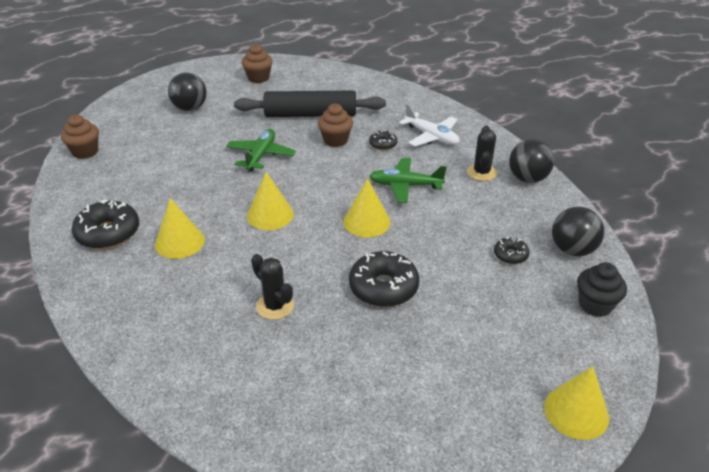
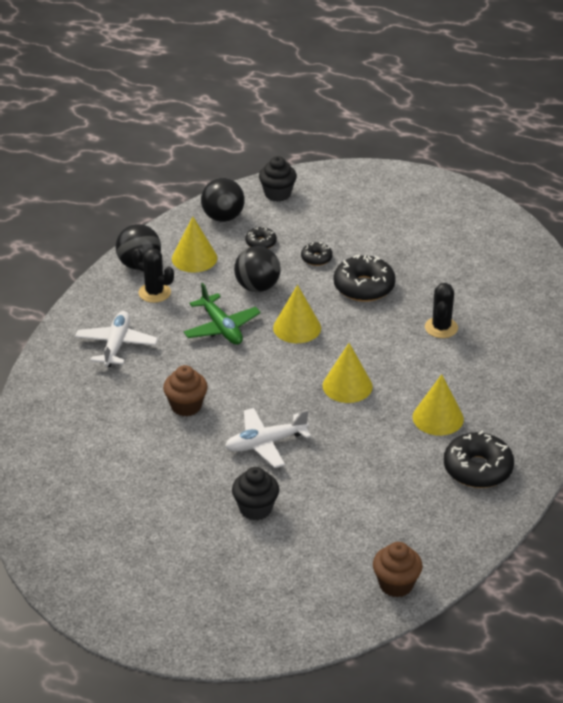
camera: 125 degrees left, 0 degrees up
black ball [168,73,207,111] -> black ball moved to [234,246,280,292]
green plane [226,129,296,172] -> white plane [225,408,311,468]
black rolling pin [234,90,386,117] -> none
brown cupcake [242,44,273,83] -> none
black donut [369,130,397,150] -> black donut moved to [301,242,333,266]
black cactus [467,126,497,181] -> black cactus turned 60 degrees clockwise [132,248,174,303]
yellow cone [544,366,609,440] -> yellow cone moved to [172,216,217,273]
none -> black cupcake [232,467,279,520]

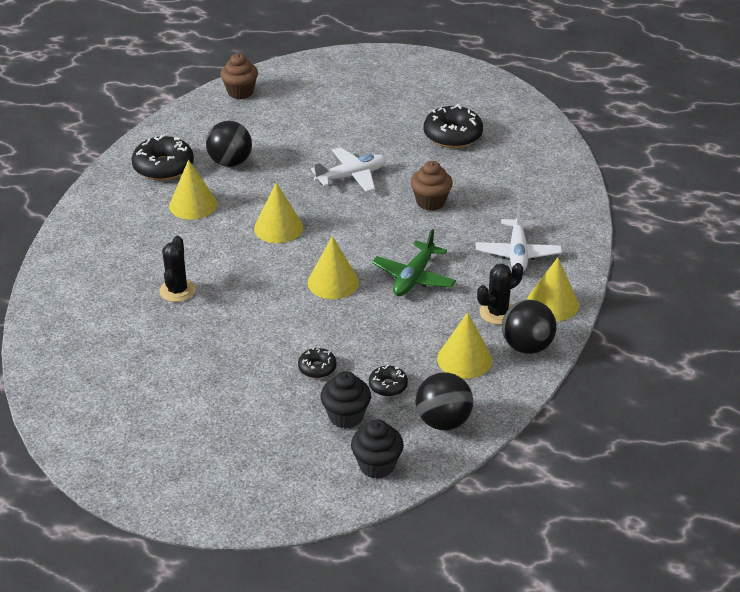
camera: 175 degrees right, 0 degrees up
black cactus [132,248,174,303] -> black cactus turned 60 degrees counterclockwise [477,263,523,325]
green plane [183,283,261,345] -> green plane turned 120 degrees counterclockwise [372,229,456,296]
black cupcake [232,467,279,520] -> black cupcake moved to [321,371,371,429]
black ball [234,246,280,292] -> black ball moved to [206,121,252,167]
black donut [334,255,396,302] -> black donut moved to [424,104,483,148]
none -> yellow cone [527,257,579,321]

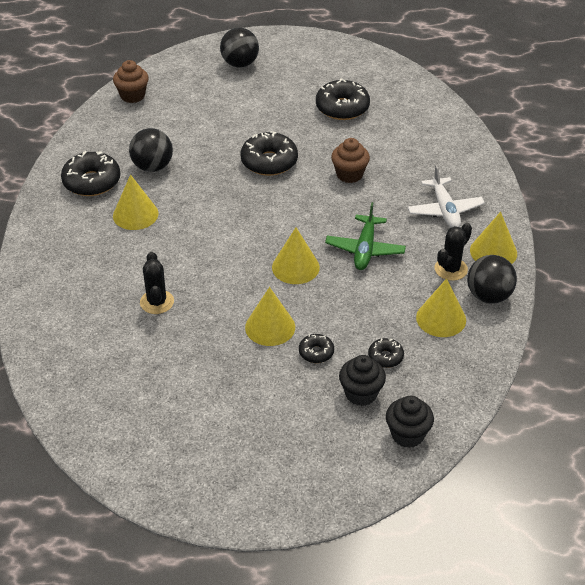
camera: 15 degrees left, 5 degrees up
yellow cone [254,183,303,243] -> yellow cone moved to [245,287,295,346]
white plane [311,147,386,192] -> black donut [241,131,298,176]
black ball [416,372,473,430] -> black ball moved to [220,28,259,67]

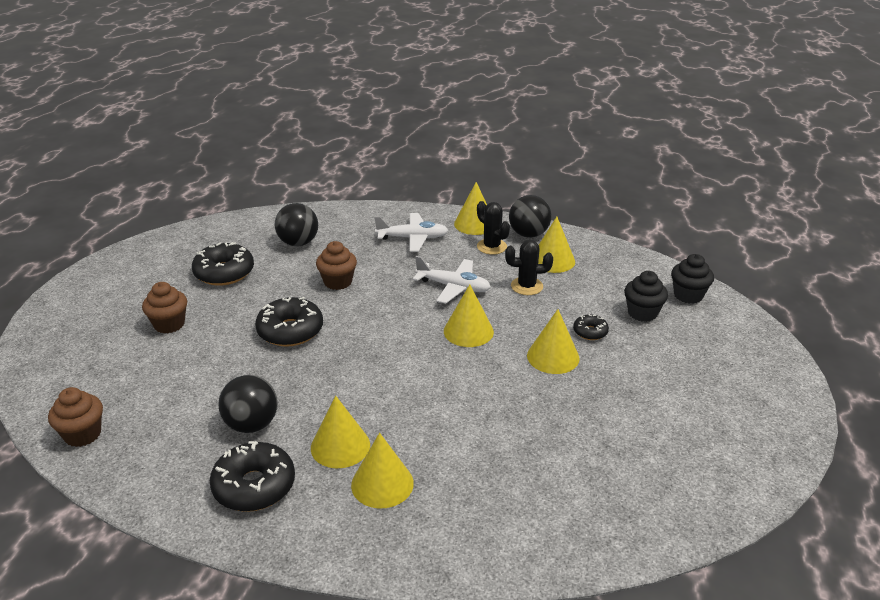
camera: 80 degrees left, 10 degrees down
black cactus [140,252,174,314] -> black cactus moved to [505,240,553,295]
black ball [220,28,259,67] -> black ball moved to [275,203,318,246]
green plane [325,202,406,270] -> white plane [413,256,491,304]
black donut [368,338,404,368] -> none
none -> brown cupcake [142,282,187,333]
none -> yellow cone [351,433,414,509]

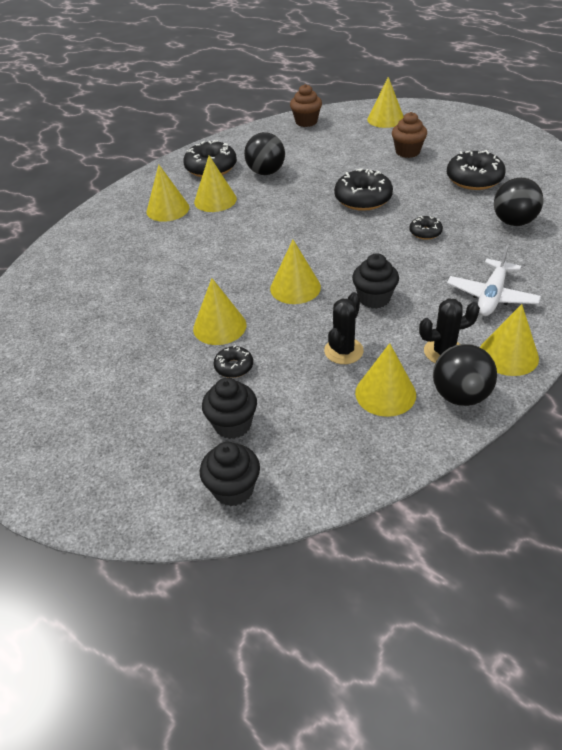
camera: 120 degrees right, 10 degrees up
brown cupcake [316,241,357,290] -> black donut [410,216,443,240]
white plane [413,256,491,304] -> black cupcake [352,253,399,309]
none -> yellow cone [367,77,404,128]

